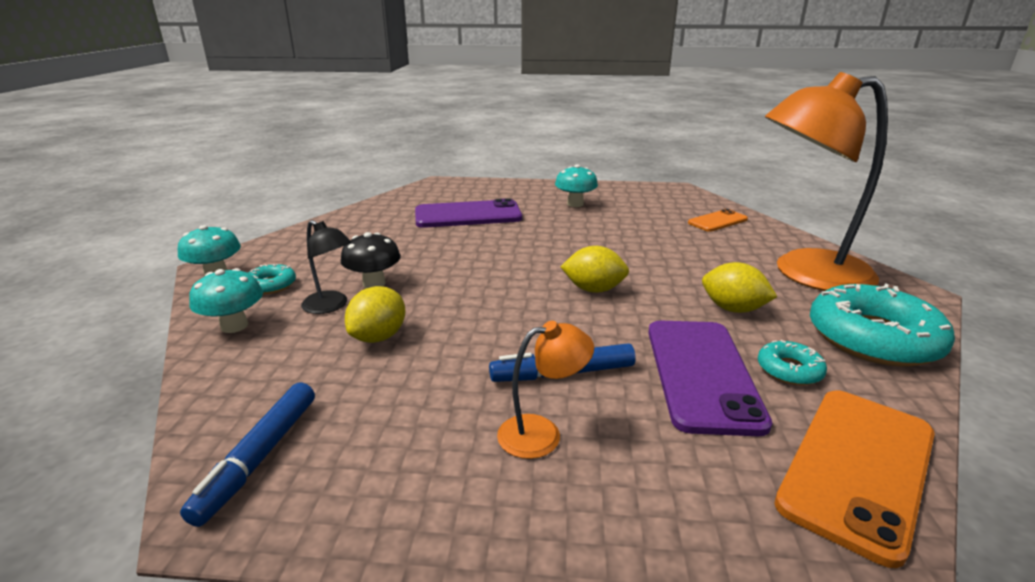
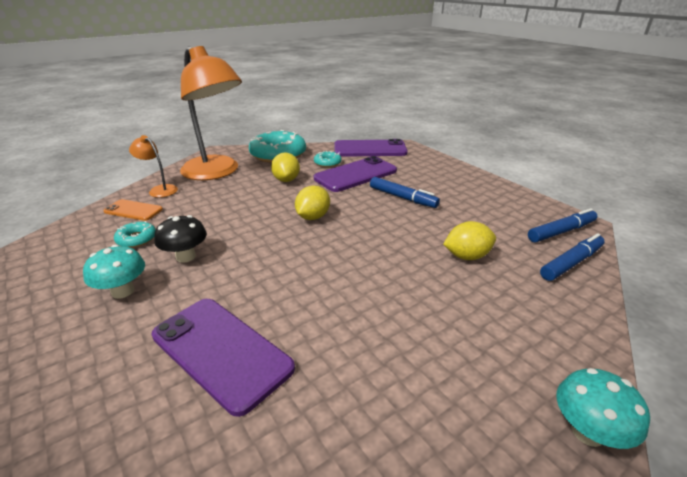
camera: 130 degrees left, 5 degrees up
turquoise mushroom [189,268,263,333] -> none
turquoise donut [248,264,296,295] -> turquoise donut moved to [114,221,156,248]
black lamp [301,220,352,314] -> none
black mushroom [341,232,401,288] -> black mushroom moved to [154,215,207,263]
orange lamp [497,321,594,459] -> orange lamp moved to [129,135,178,197]
yellow lemon [560,246,629,293] -> yellow lemon turned 60 degrees clockwise [295,186,330,220]
orange phone [775,390,935,568] -> purple phone [334,139,408,157]
none -> blue marker [540,233,605,281]

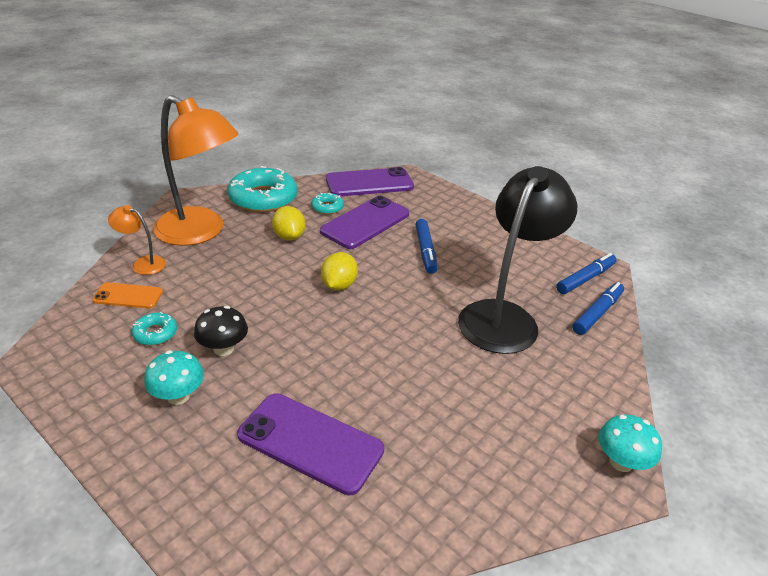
camera: 15 degrees left, 5 degrees up
blue marker [370,177,440,208] -> blue marker turned 60 degrees clockwise [415,219,438,274]
yellow lemon [443,221,496,260] -> black lamp [458,166,577,354]

